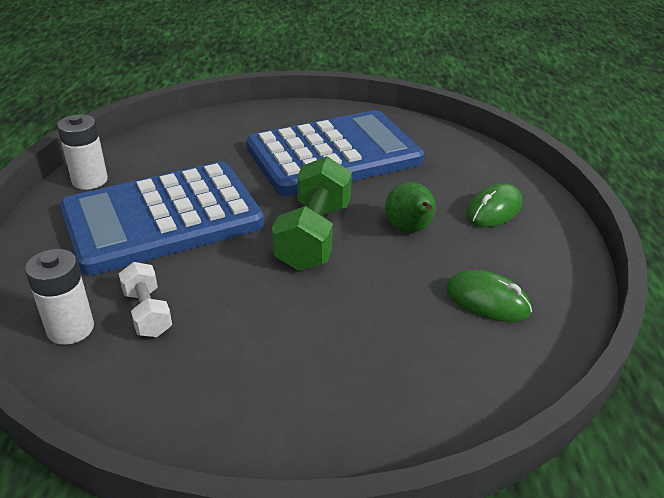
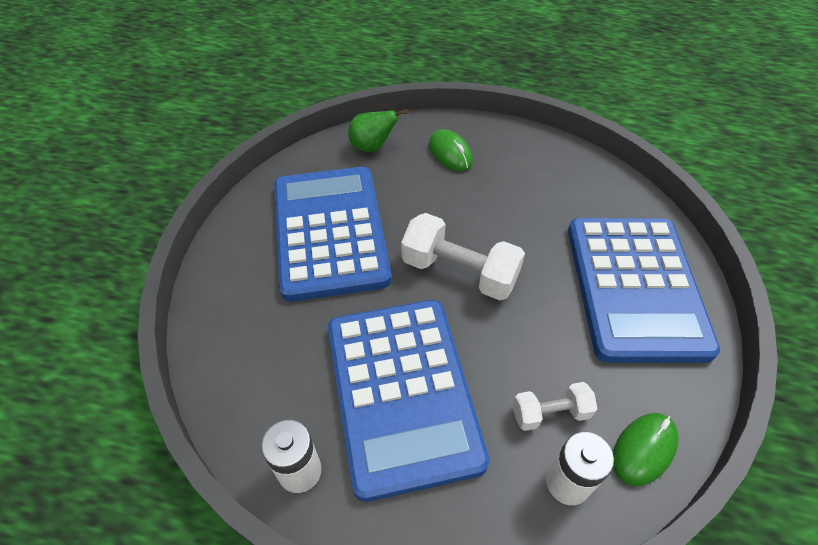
camera: 75 degrees left, 15 degrees up
green dumbbell [272,156,352,271] -> white dumbbell [401,213,525,300]
green pear [385,182,436,233] -> green pear moved to [348,109,408,152]
green mouse [446,270,532,322] -> green mouse moved to [613,413,679,486]
none -> blue calculator [568,218,720,363]

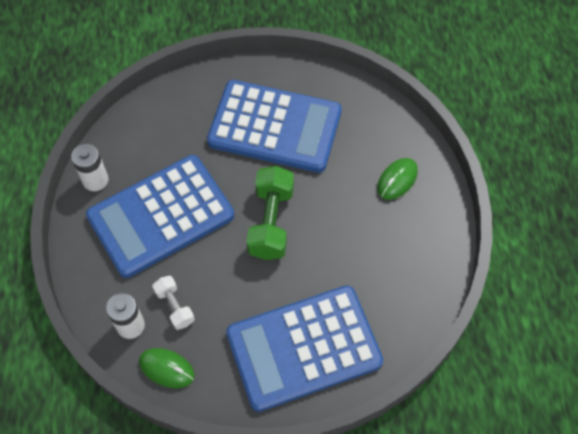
camera: 70 degrees right, 10 degrees up
blue calculator [274,167,391,302] -> blue calculator turned 45 degrees clockwise [207,80,342,173]
green pear [348,109,408,152] -> none
white dumbbell [401,213,525,300] -> green dumbbell [246,166,294,260]

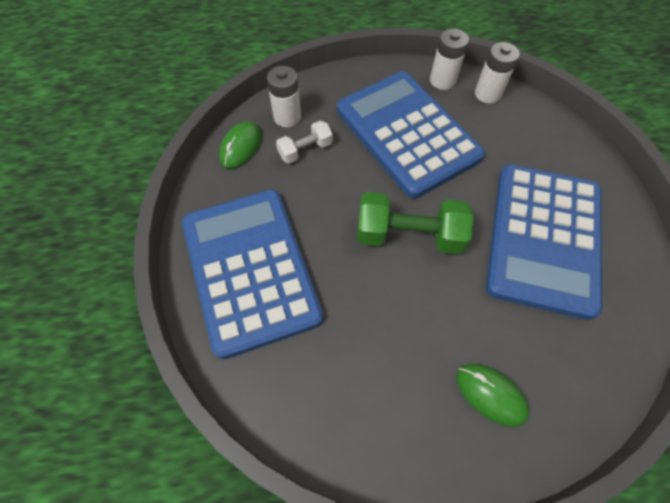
camera: 90 degrees right, 0 degrees up
none -> white battery [475,42,520,104]

